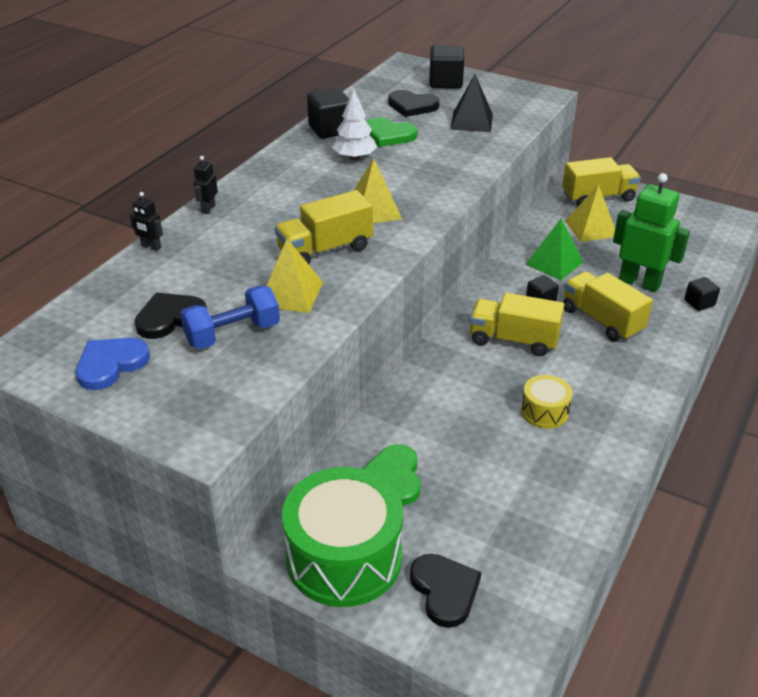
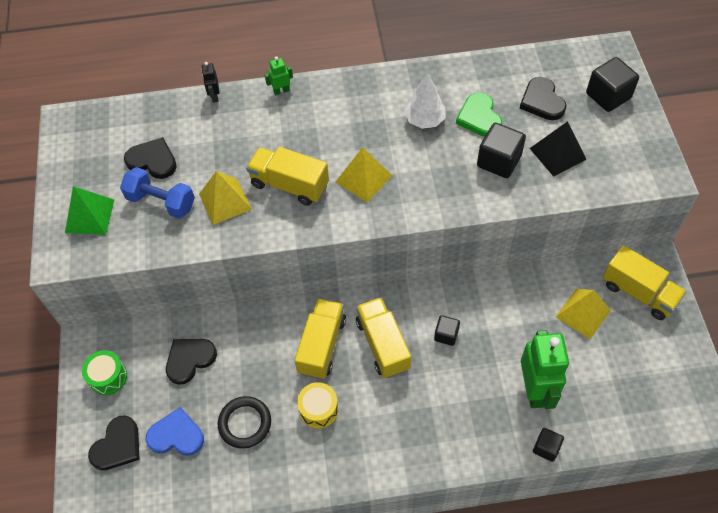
camera: 55 degrees right, 20 degrees up
blue heart [76,338,150,390] -> blue heart moved to [146,407,204,456]
black robot [194,156,218,214] -> green robot [265,56,293,96]
green drum [282,467,403,607] -> green drum [82,350,127,395], size x0.48
black cube [307,88,349,139] -> black cube moved to [477,123,526,178]
green heart [363,444,421,505] -> black heart [166,339,217,385]
green pyramid [525,219,583,280] -> green pyramid moved to [65,186,114,235]
yellow truck [563,271,653,342] -> yellow truck moved to [294,298,346,379]
none -> black ring [218,396,271,449]

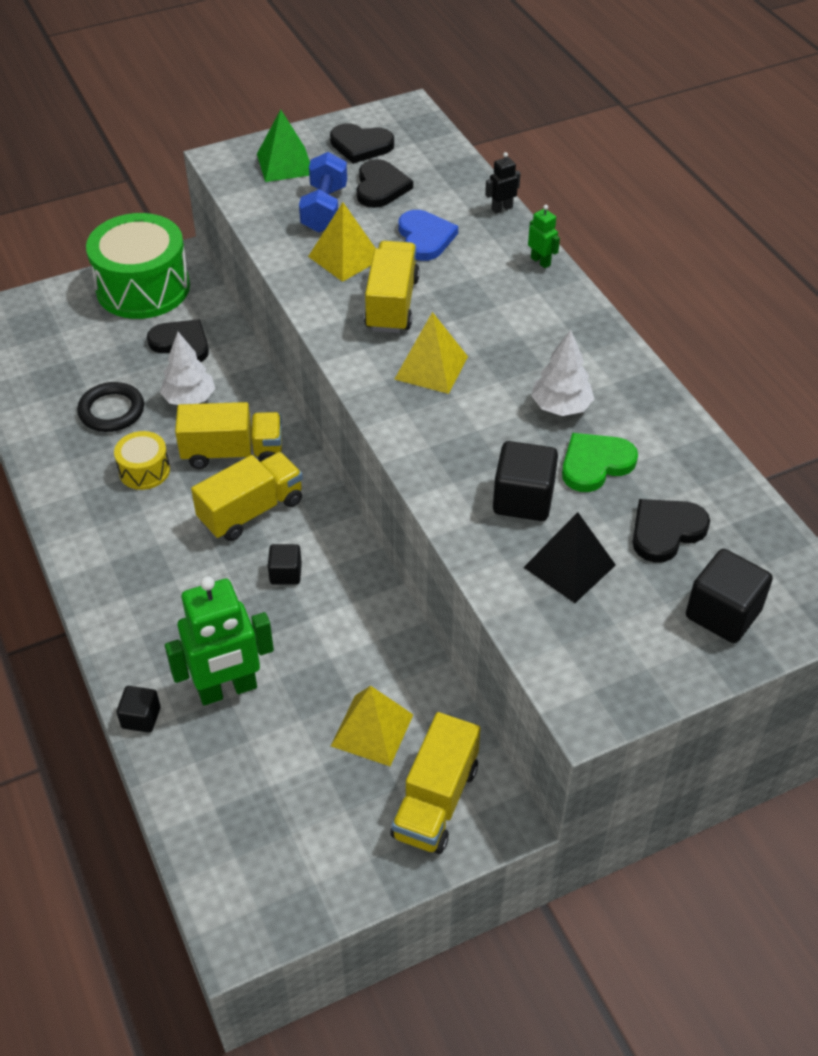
camera: 70 degrees right, 10 degrees down
green drum [82,350,127,395] -> green drum [86,213,190,319], size x2.09
black heart [88,416,140,470] -> black heart moved to [330,123,394,164]
blue heart [146,407,204,456] -> blue heart moved to [399,210,458,261]
none -> white tree [160,332,215,405]

